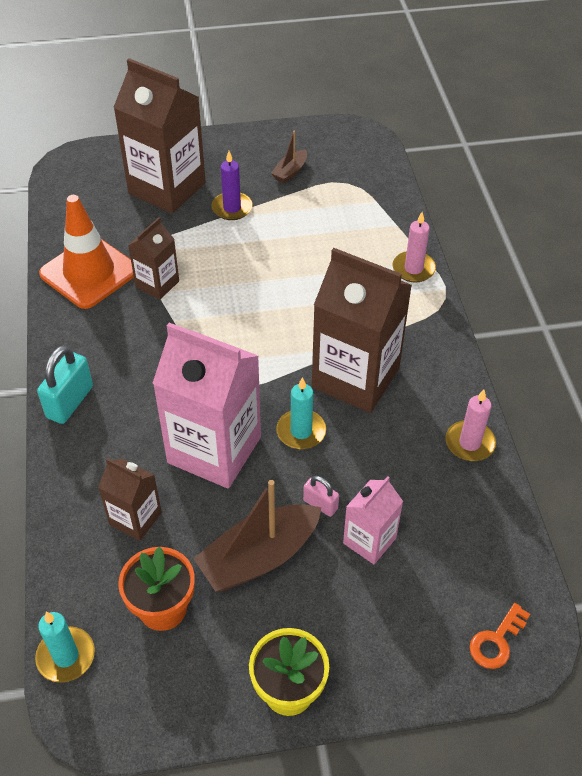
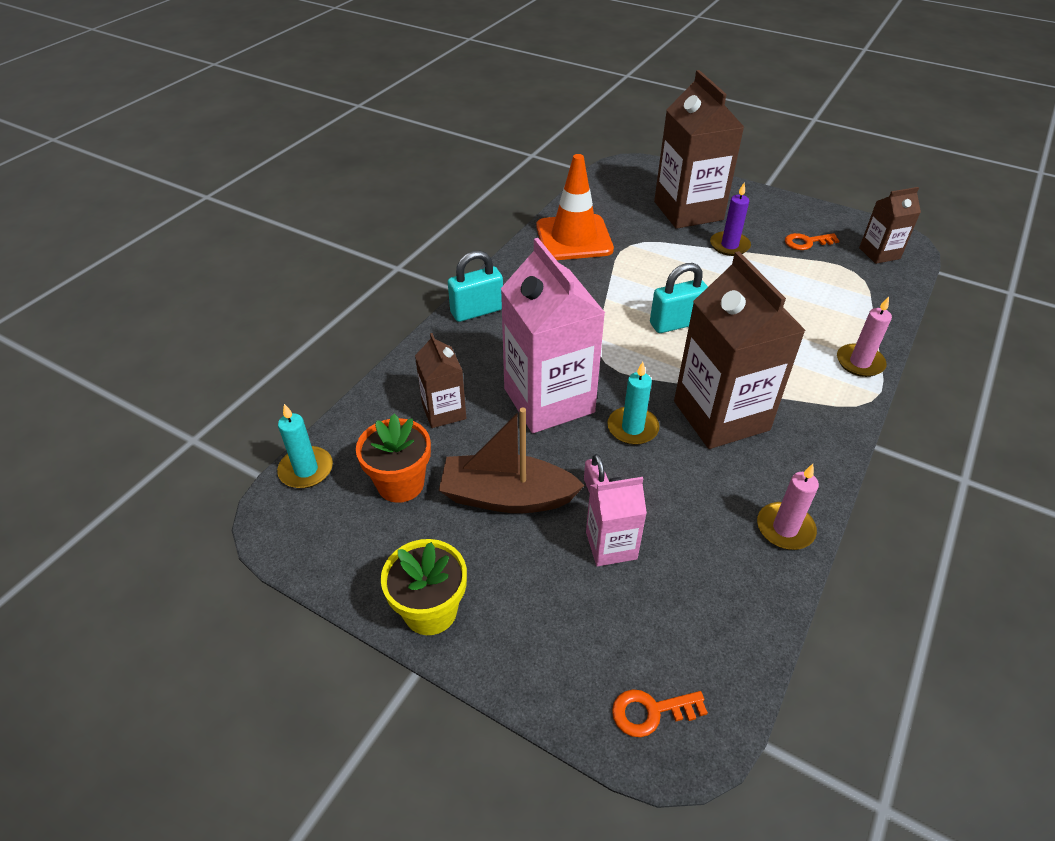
camera: 40 degrees right, 5 degrees down
brown carton [128,217,179,300] -> brown carton moved to [859,187,921,264]
brown boat [271,131,307,183] -> orange key [785,233,840,250]
none -> turquoise padlock [650,263,708,333]

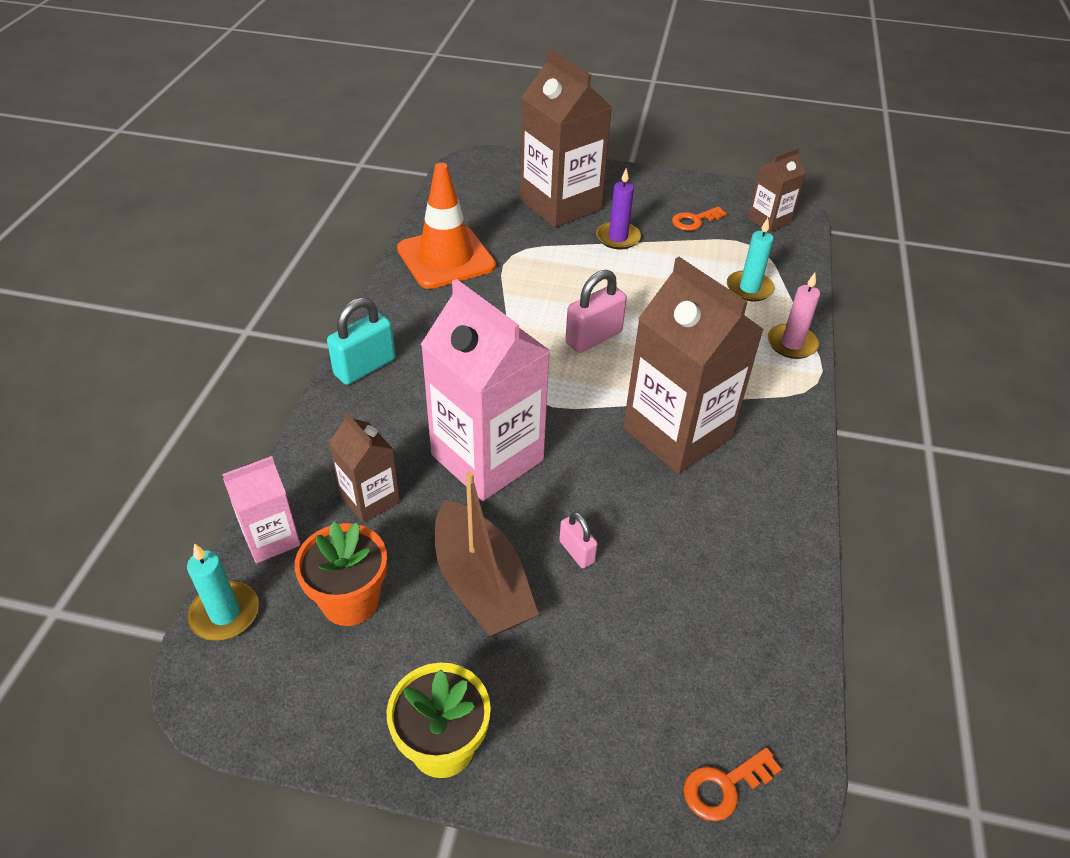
camera: 20 degrees left, 0 degrees up
brown boat [439,407,585,513] -> brown boat turned 105 degrees counterclockwise [435,471,539,637]
pink carton [586,477,647,566] -> pink carton moved to [222,456,300,563]
turquoise candle [607,362,659,445] -> turquoise candle moved to [727,218,775,302]
turquoise padlock [650,263,708,333] -> pink padlock [565,270,627,353]
pink candle [757,464,819,550] -> none

